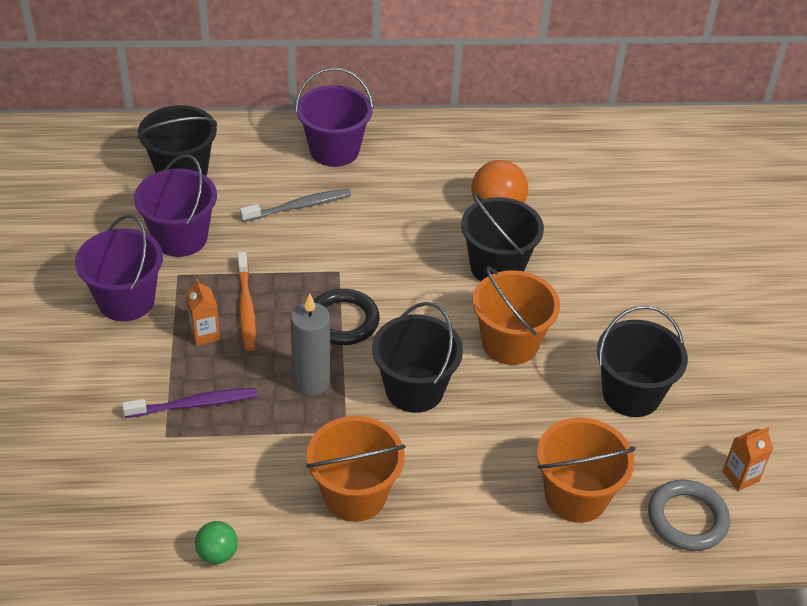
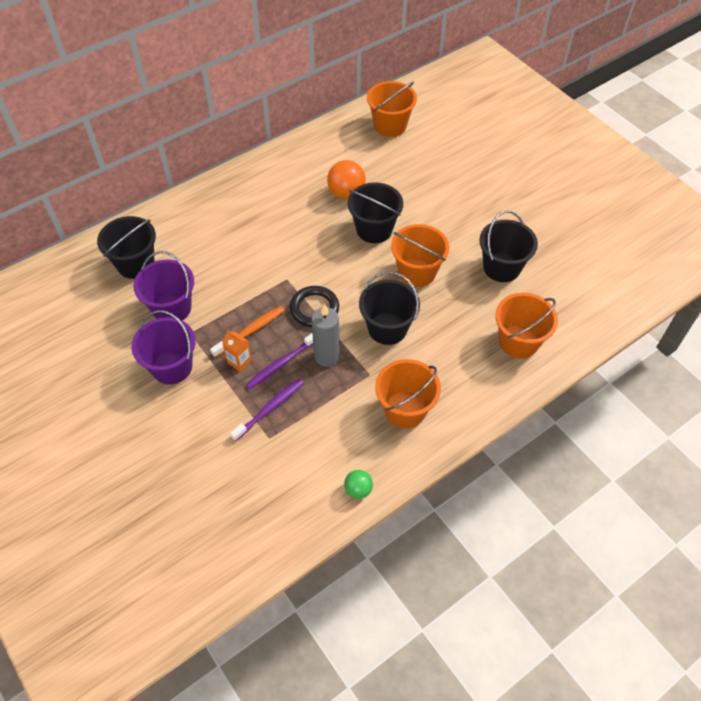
camera: 30 degrees left, 10 degrees up
orange toothbrush [237,252,256,351] -> orange toothbrush turned 90 degrees counterclockwise [210,306,285,357]
grey toothbrush [240,189,351,222] -> none
purple bucket [295,67,374,167] -> none
grey ring [648,480,730,551] -> none
orange carton [722,427,773,491] -> none
none -> purple toothbrush [246,333,313,389]
none -> orange bucket [367,81,417,137]

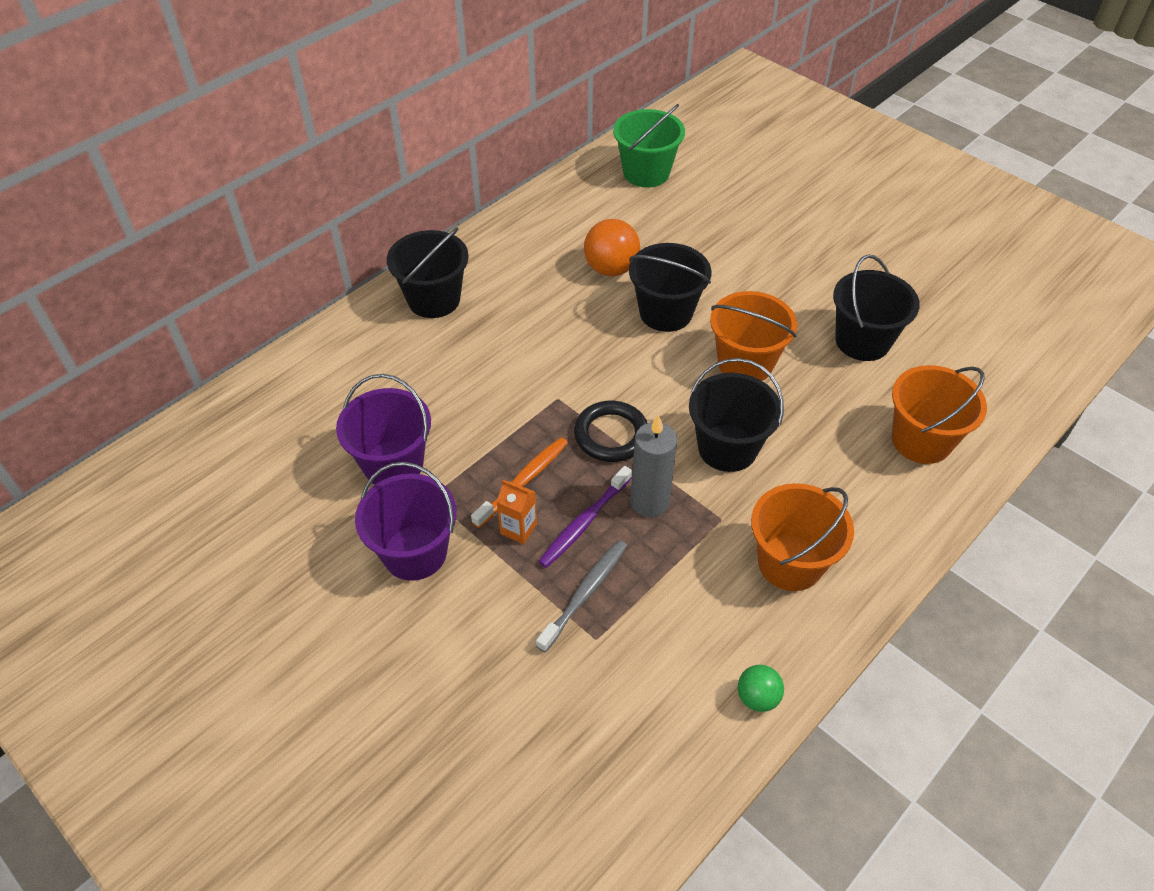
camera: 10 degrees left, 5 degrees down
black bucket [97,216,156,279] -> black bucket moved to [387,227,469,318]
purple toothbrush [230,378,304,441] -> grey toothbrush [536,540,627,652]
orange bucket [367,81,417,137] -> green bucket [613,104,685,188]

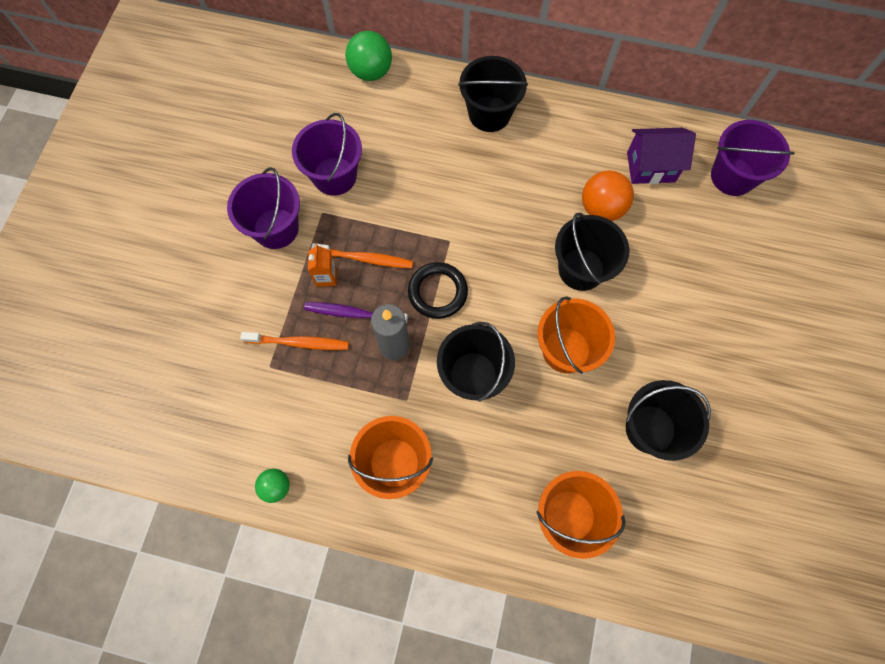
camera: 60 degrees right, 20 degrees up
grey toothbrush [536,540,627,652] -> orange toothbrush [240,332,349,350]
green bucket [613,104,685,188] -> purple bucket [711,120,795,196]
none -> green ball [345,31,392,81]
none -> purple house [627,128,696,184]

